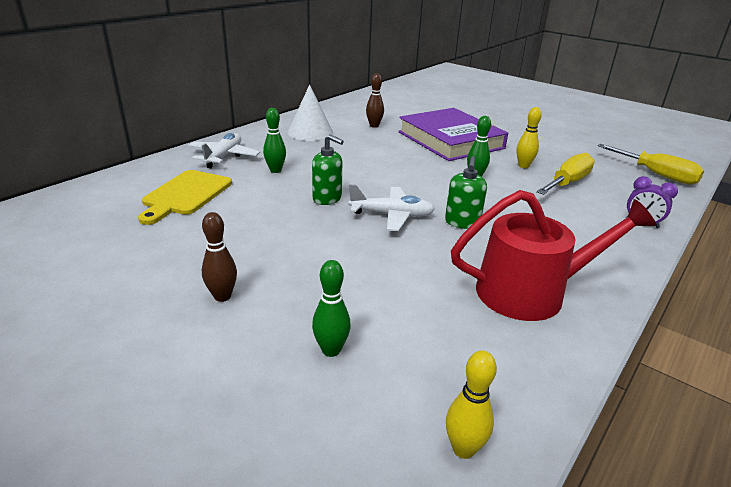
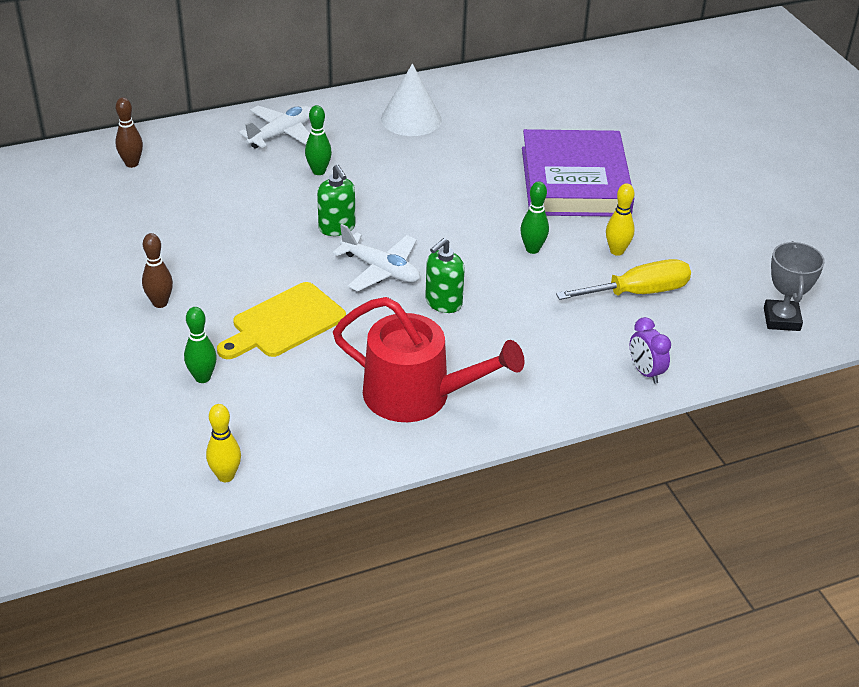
camera: 30 degrees right, 10 degrees up
yellow cutting board [138,170,232,225] -> yellow cutting board moved to [217,282,346,359]
brown bowling pin [366,73,384,128] -> brown bowling pin moved to [116,97,143,168]
yellow screwdriver [598,144,704,185] -> grey trophy [764,241,825,331]

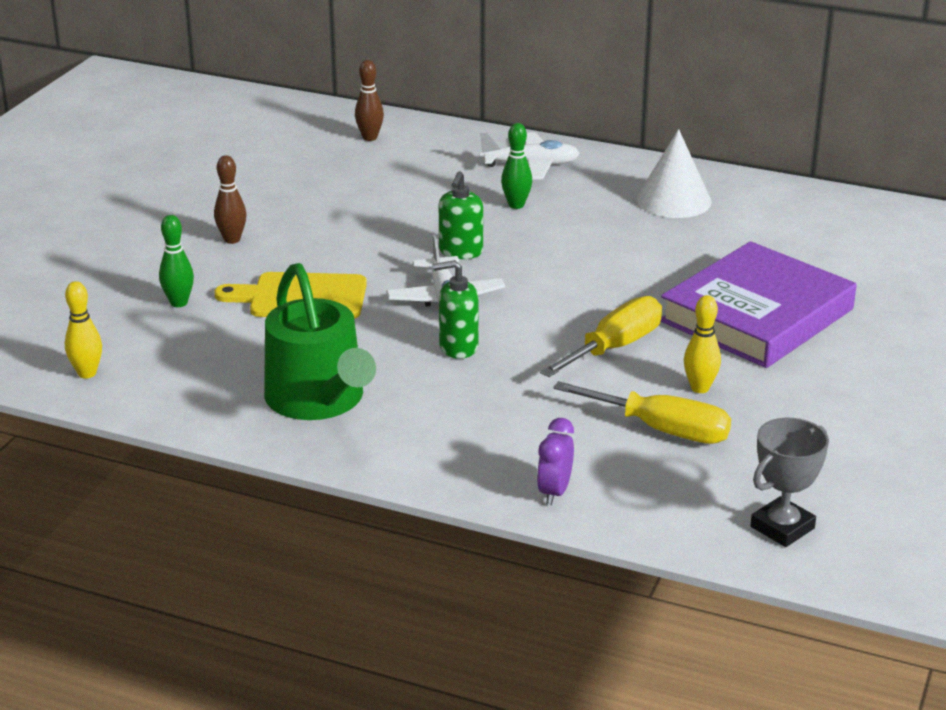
camera: 45 degrees right, 10 degrees down
red watering can [333,297,525,422] -> green watering can [264,263,376,420]
green bowling pin [520,181,549,254] -> yellow screwdriver [540,296,662,377]

